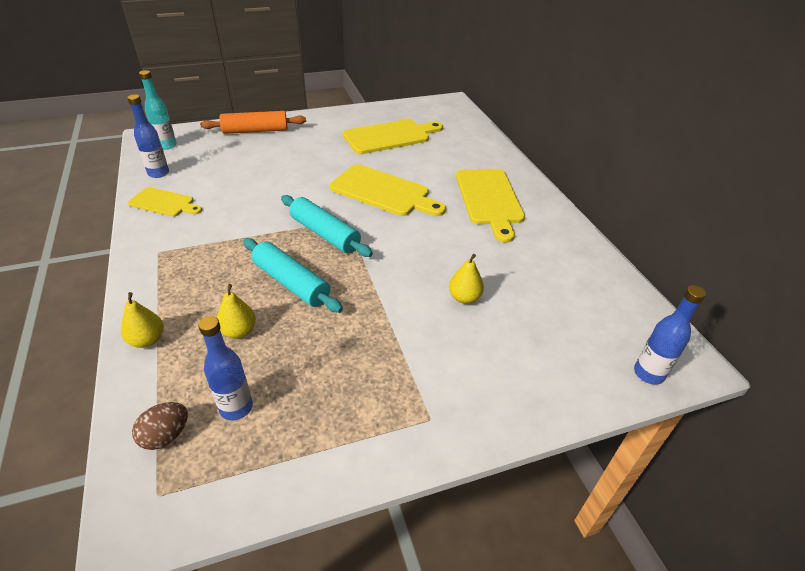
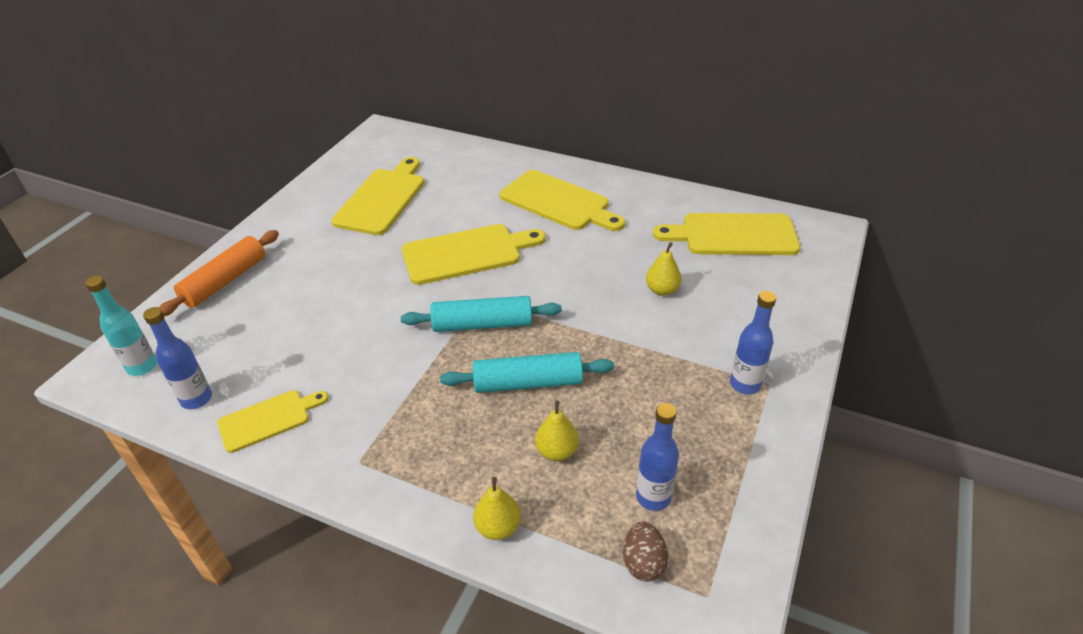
camera: 45 degrees left, 0 degrees up
blue bottle [634,285,706,385] -> blue bottle moved to [730,291,776,395]
none -> yellow cutting board [653,213,800,255]

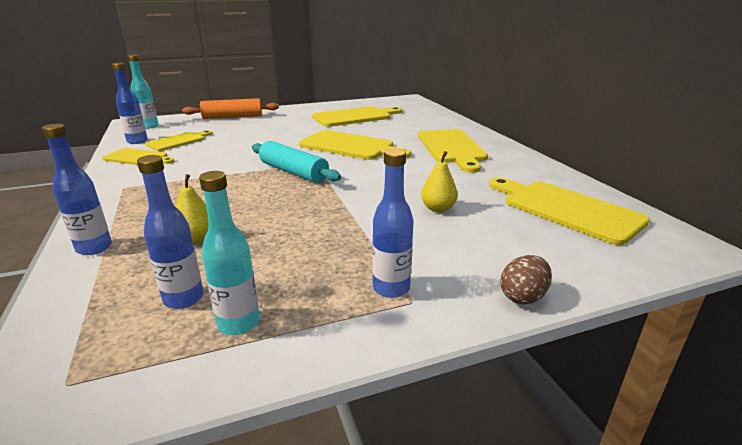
camera: 45 degrees right, 15 degrees down
turquoise rolling pin [440,352,614,393] -> none
yellow pear [473,477,521,540] -> blue bottle [42,124,112,255]
brown egg [623,521,668,582] -> brown egg moved to [500,255,552,305]
none -> yellow cutting board [145,130,212,151]
none -> turquoise bottle [199,171,260,335]

